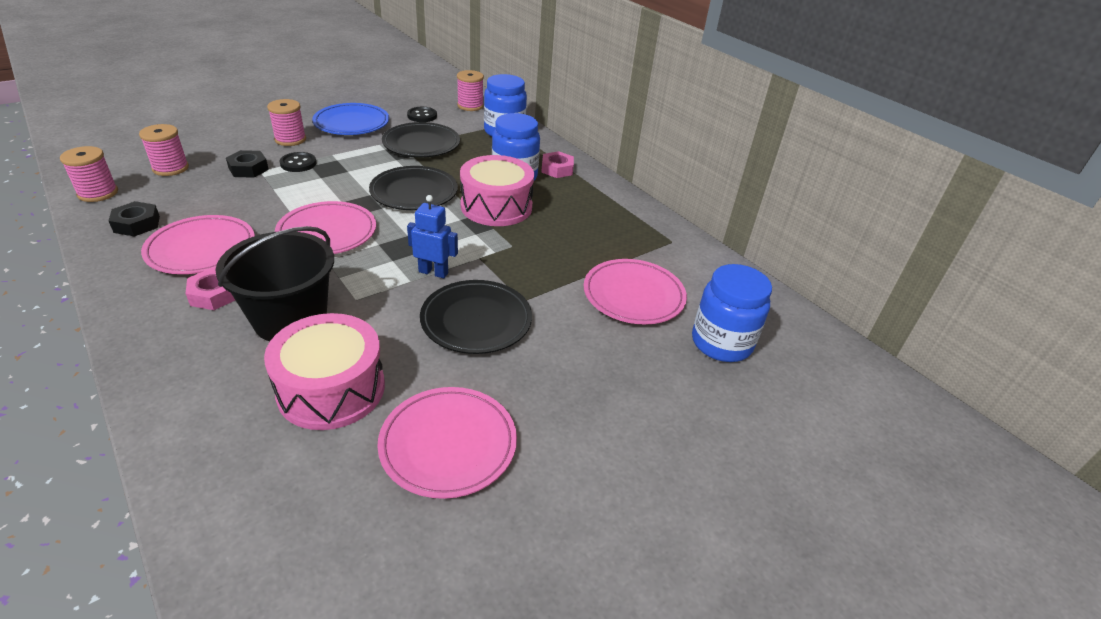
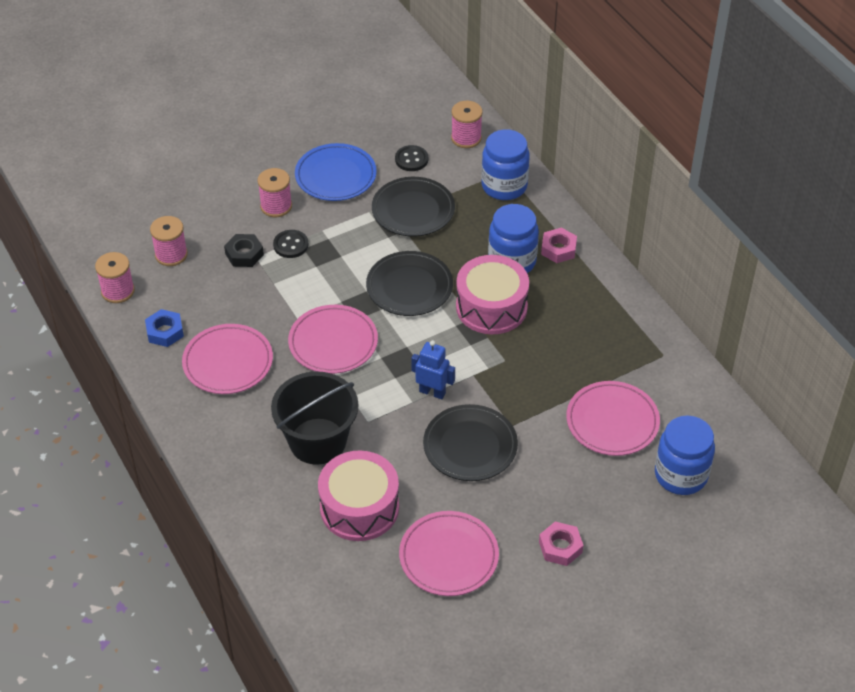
camera: 10 degrees right, 10 degrees up
black nut [108,201,160,237] -> blue nut [145,309,184,347]
pink nut [185,268,235,310] -> pink nut moved to [539,521,583,566]

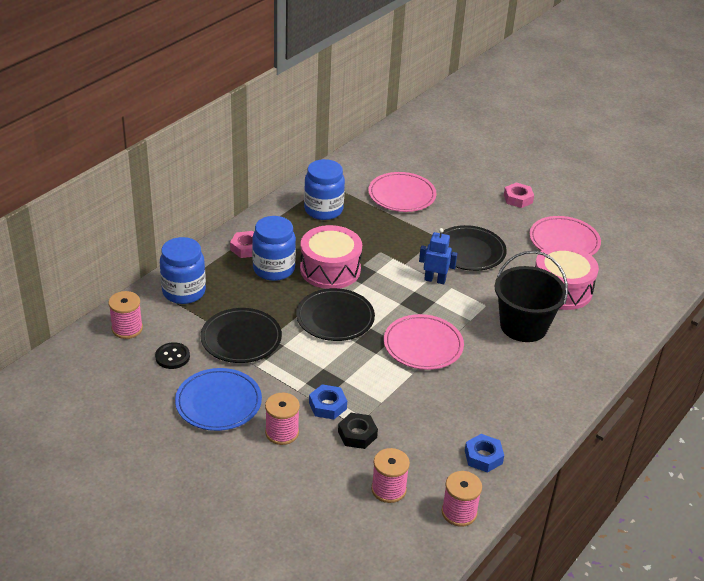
camera: 115 degrees left, 10 degrees down
pink plate [182,324,273,394] -> none
black button [273,230,309,258] -> blue nut [309,384,347,420]
blue robot [411,340,455,399] -> blue robot turned 105 degrees clockwise [419,228,457,284]
blue jar [655,415,715,495] -> blue jar moved to [304,159,345,220]

